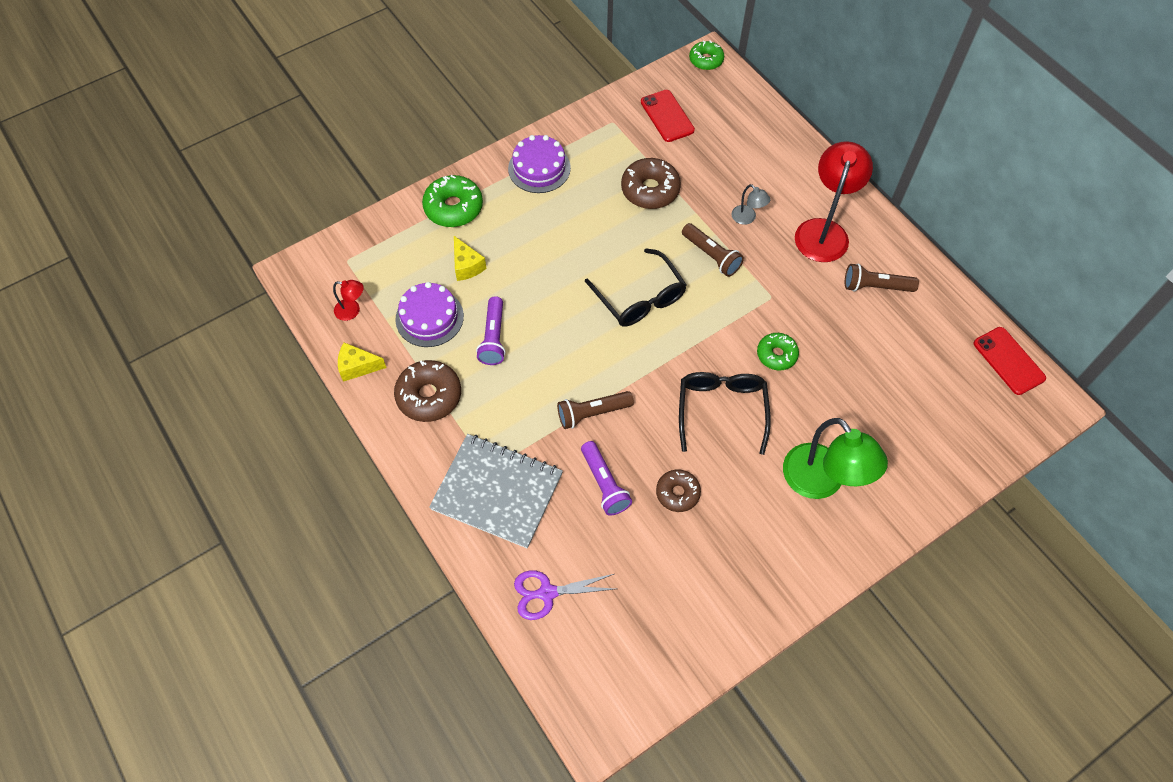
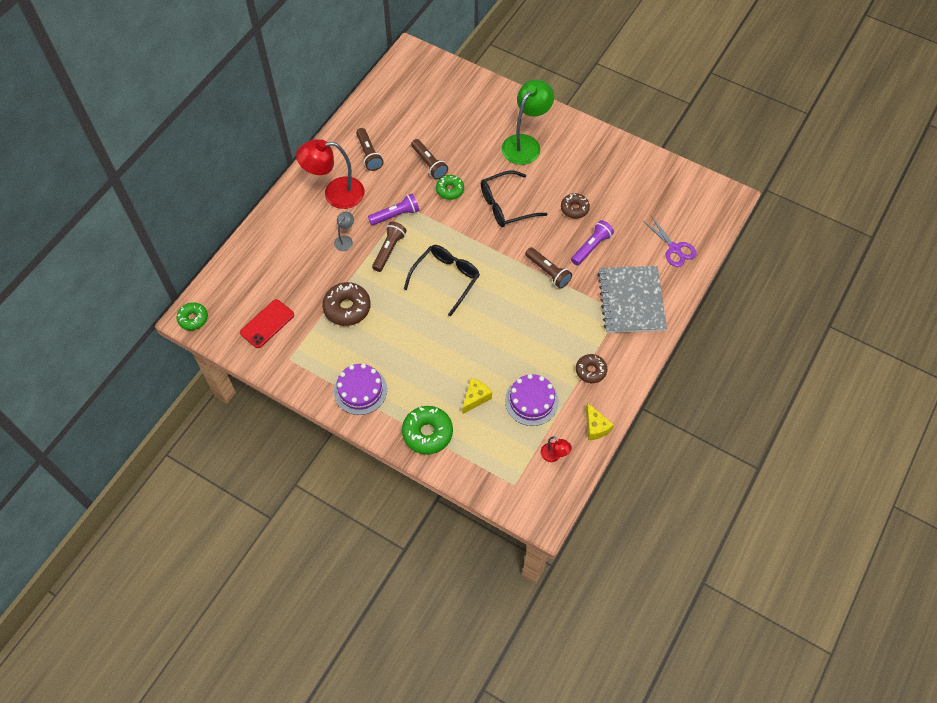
camera: 115 degrees left, 0 degrees up
red lamp [333,280,364,321] -> red lamp turned 150 degrees clockwise [541,436,572,462]
brown donut [394,360,461,422] -> brown donut [576,354,607,383], size x0.64
purple flashlight [476,296,506,365] -> purple flashlight moved to [368,193,419,225]
red phone [974,327,1046,395] -> none
none -> brown flashlight [411,139,448,180]

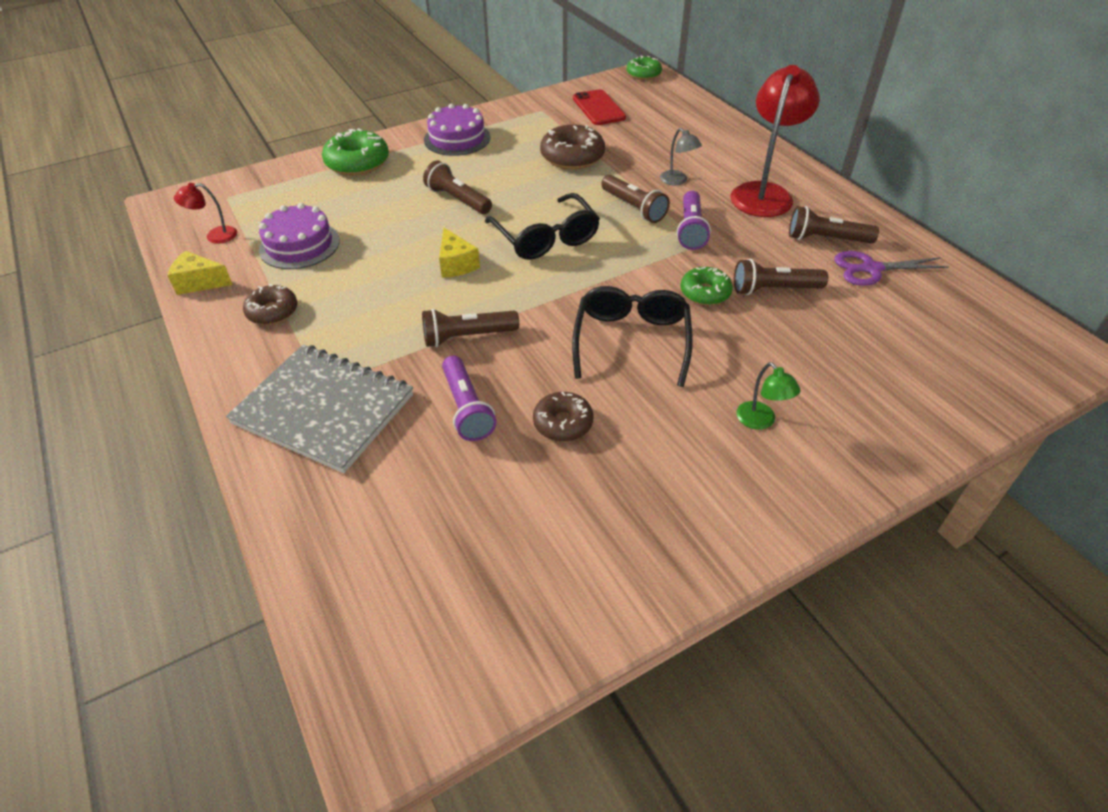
camera: 120 degrees right, 15 degrees down
yellow cheese [462,378,492,414] -> yellow cheese moved to [439,228,480,278]
green lamp [502,80,554,165] -> green lamp [736,362,801,430], size x0.46
purple scissors [643,216,697,267] -> purple scissors moved to [834,251,948,286]
none -> brown flashlight [423,160,492,214]

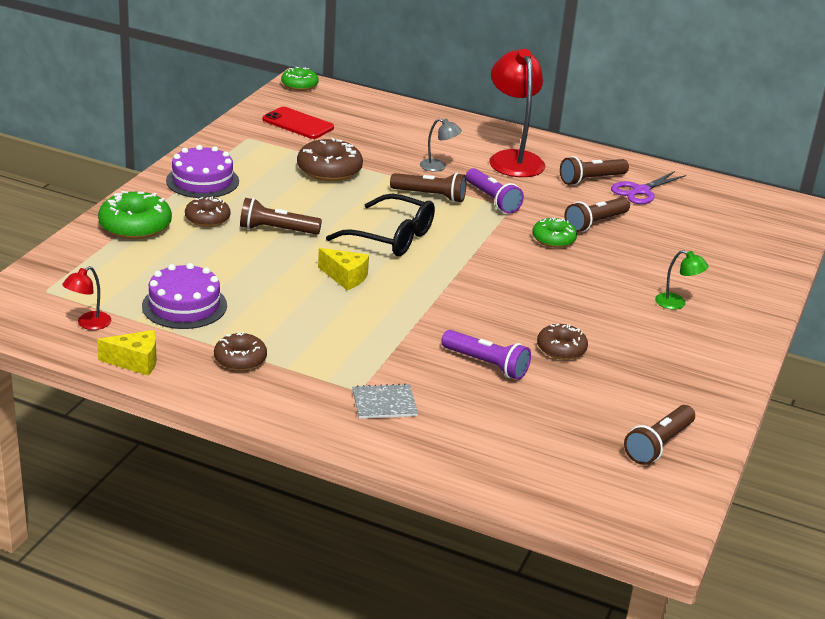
camera: 40 degrees left, 15 degrees down
yellow cheese [168,251,233,295] -> yellow cheese turned 150 degrees counterclockwise [97,330,157,376]
grey notebook [226,344,413,473] -> grey notebook [352,383,418,419], size x0.45
brown flashlight [422,309,519,347] -> brown flashlight moved to [624,405,695,465]
black glasses [572,286,693,387] -> none
none -> brown donut [185,197,230,227]

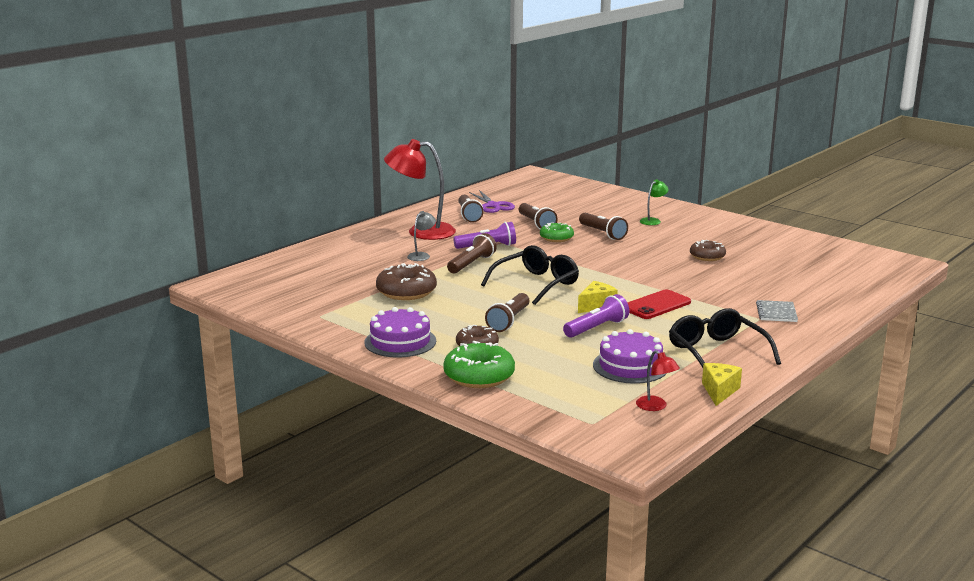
camera: 70 degrees left, 10 degrees down
brown donut [214,332,267,371] -> black glasses [669,308,781,368]
red phone [263,107,334,139] -> red phone moved to [627,289,691,319]
green donut [281,67,319,91] -> none
purple flashlight [441,330,531,380] -> purple flashlight moved to [563,294,629,338]
brown flashlight [624,405,695,465] -> brown flashlight moved to [579,213,628,240]

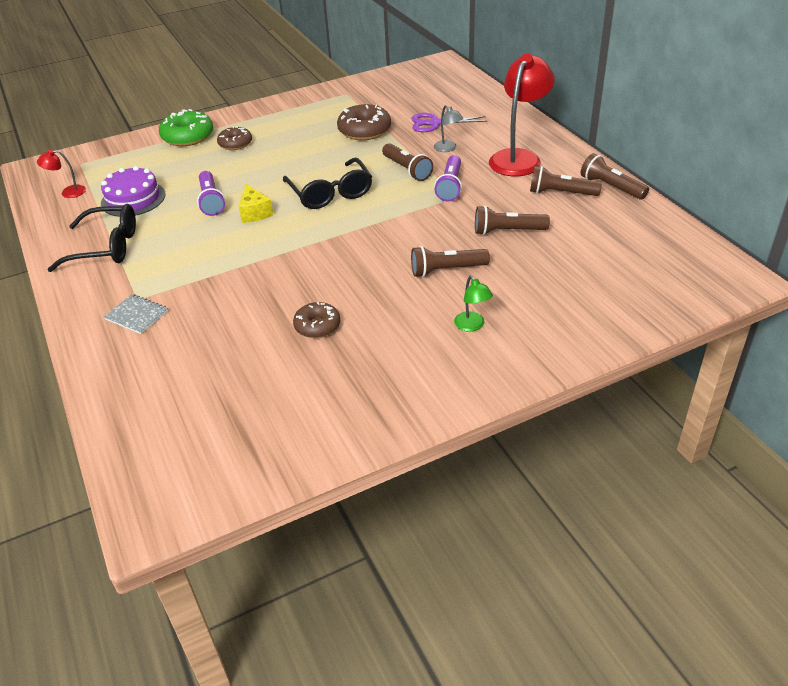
camera: 115 degrees right, 20 degrees up
purple cake [364,307,436,358] -> none
purple scissors [469,190,515,213] -> purple scissors moved to [411,113,487,132]
brown flashlight [485,293,529,332] -> brown flashlight moved to [581,153,649,200]
green donut [540,222,574,242] -> none
red phone [627,289,691,319] -> none
yellow cheese [702,363,742,406] -> none

